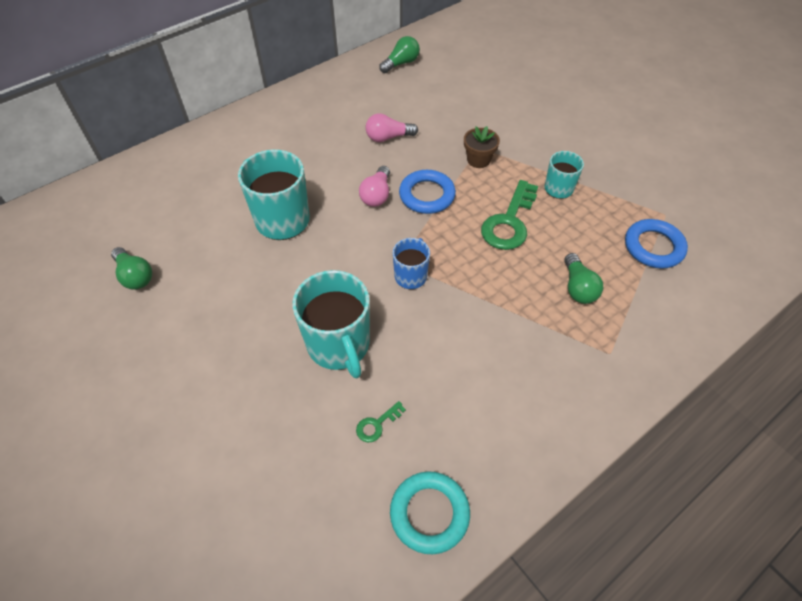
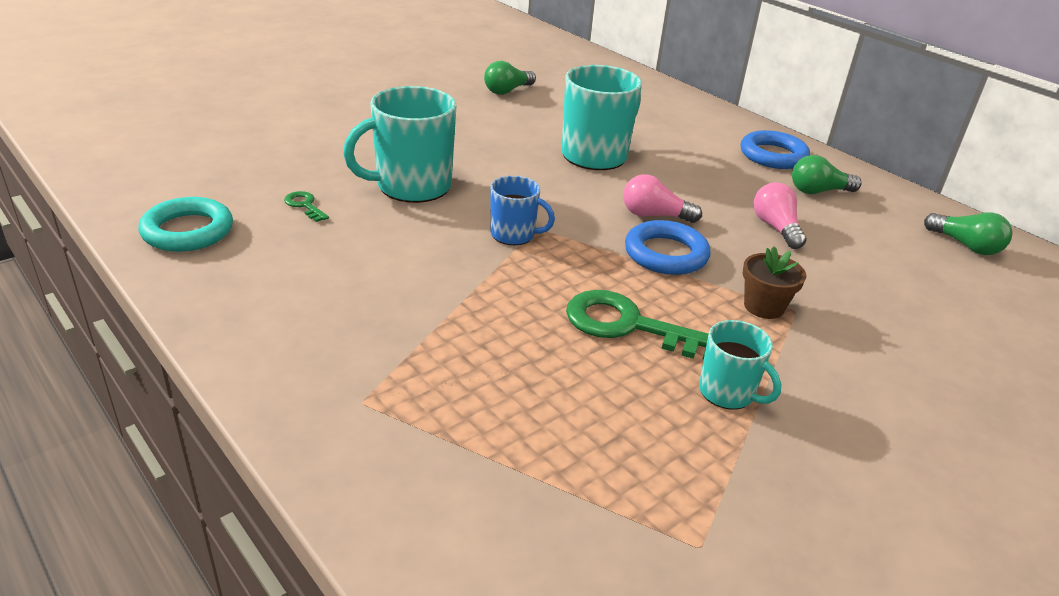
camera: 85 degrees right, 20 degrees down
green light bulb [564,253,603,304] -> green light bulb moved to [792,155,861,194]
blue ring [625,219,688,269] -> blue ring moved to [741,130,810,169]

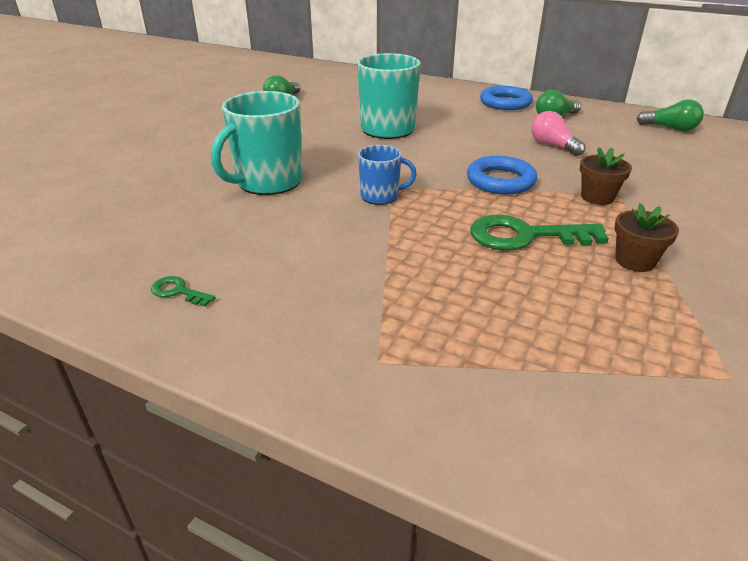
camera: 20 degrees left, 0 degrees up
turquoise ring [138,197,233,252] -> none
green key [284,191,329,222] -> green key moved to [151,276,216,307]
pink light bulb [623,174,702,223] -> none
turquoise mug [699,320,781,410] -> brown flower pot [614,203,679,272]

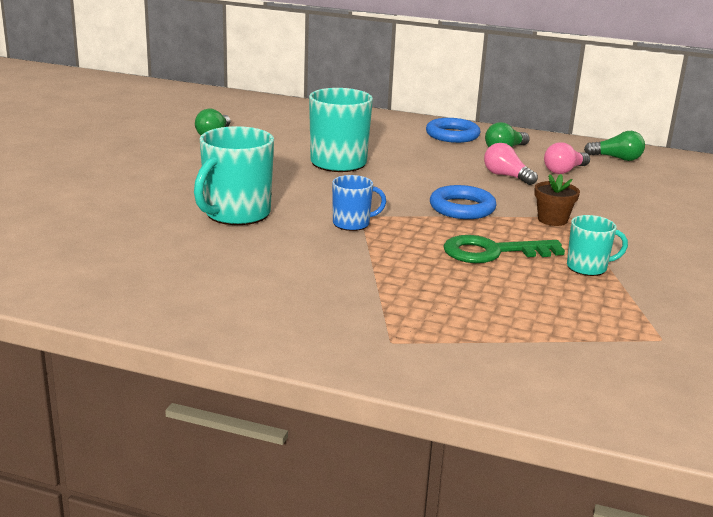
camera: 10 degrees left, 10 degrees down
green key [151,276,216,307] -> none
brown flower pot [614,203,679,272] -> turquoise mug [567,215,628,276]
none -> pink light bulb [544,142,590,174]

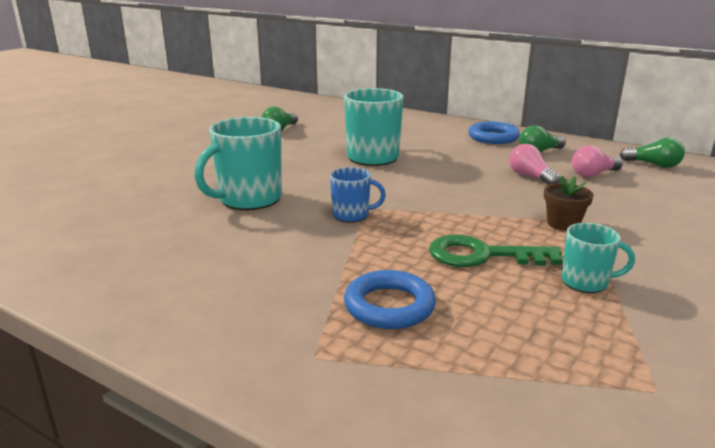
camera: 15 degrees right, 0 degrees up
blue ring [430,185,497,219] -> blue ring moved to [344,270,436,329]

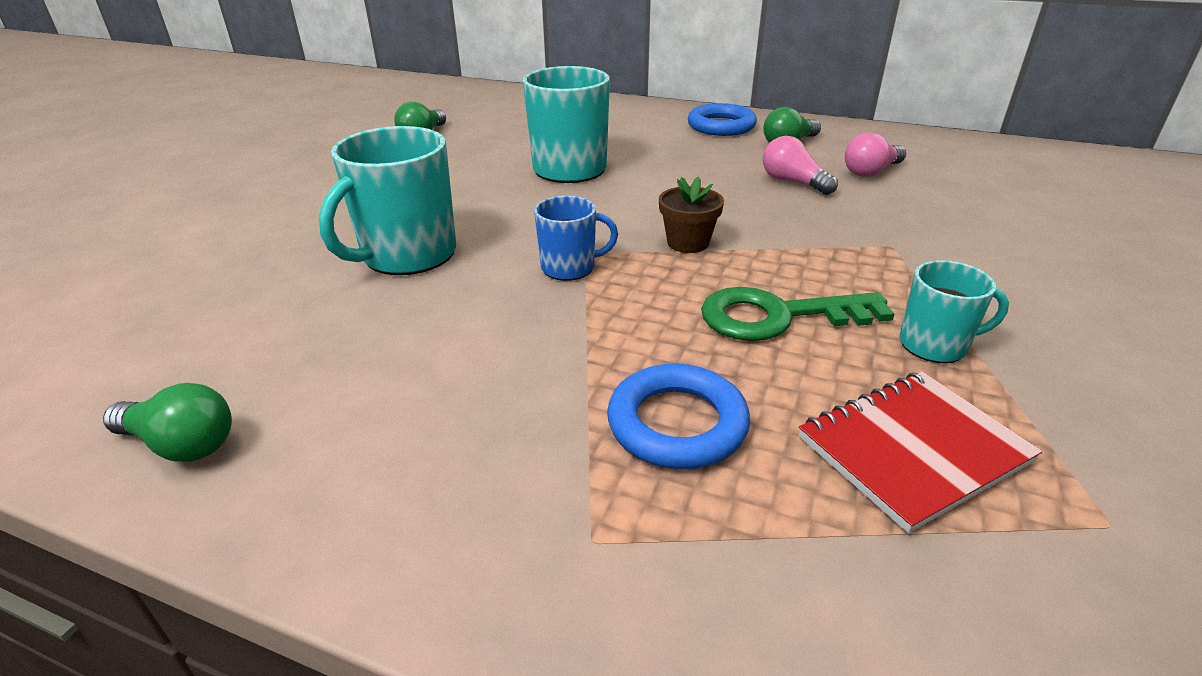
camera: 10 degrees left, 10 degrees up
brown flower pot [544,176,594,231] -> brown flower pot moved to [659,177,724,253]
green light bulb [620,137,685,168] -> green light bulb moved to [103,383,232,462]
none -> red notebook [799,372,1042,533]

